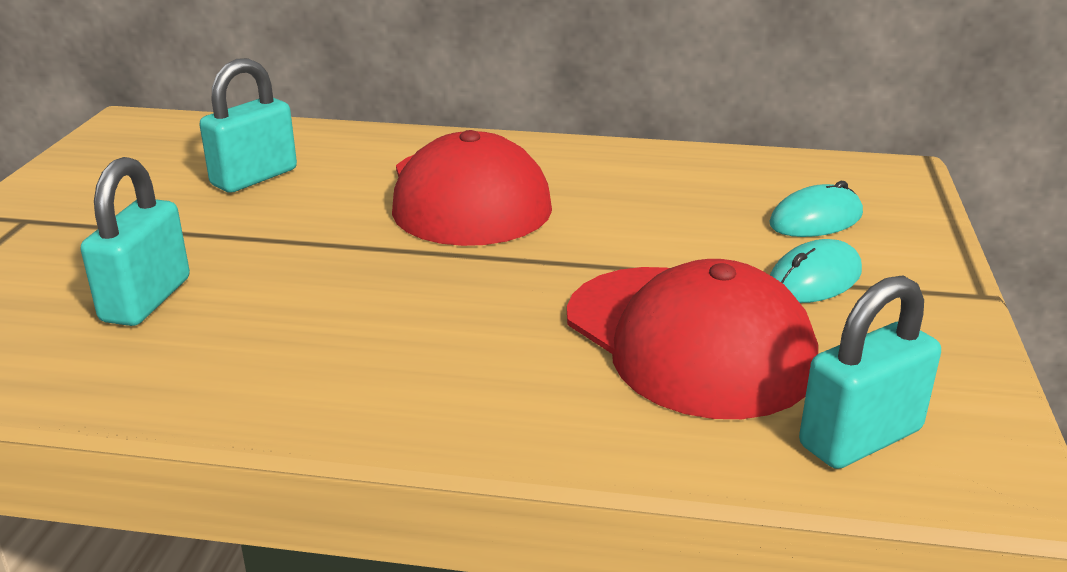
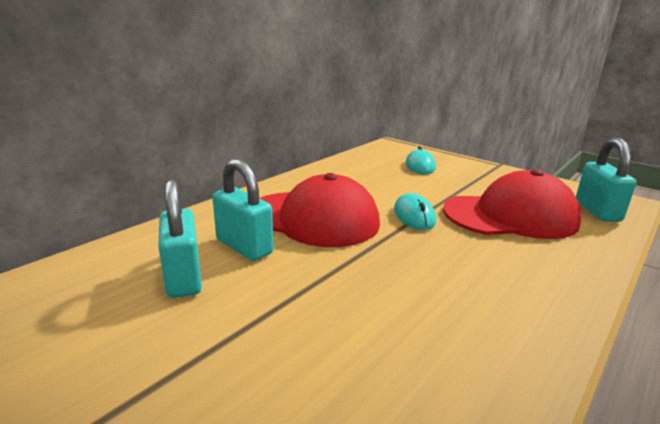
camera: 60 degrees left, 5 degrees down
turquoise padlock [80,157,190,326] -> turquoise padlock moved to [212,159,273,261]
turquoise mouse [770,239,862,303] -> turquoise mouse moved to [394,193,436,230]

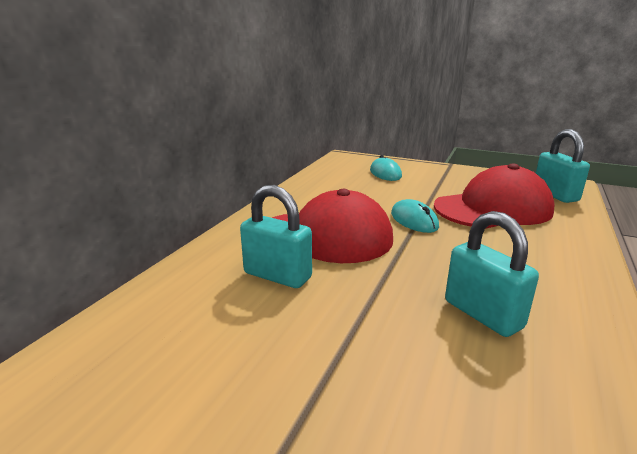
camera: 15 degrees left, 0 degrees up
turquoise padlock [158,180,202,298] -> turquoise padlock moved to [445,211,539,337]

